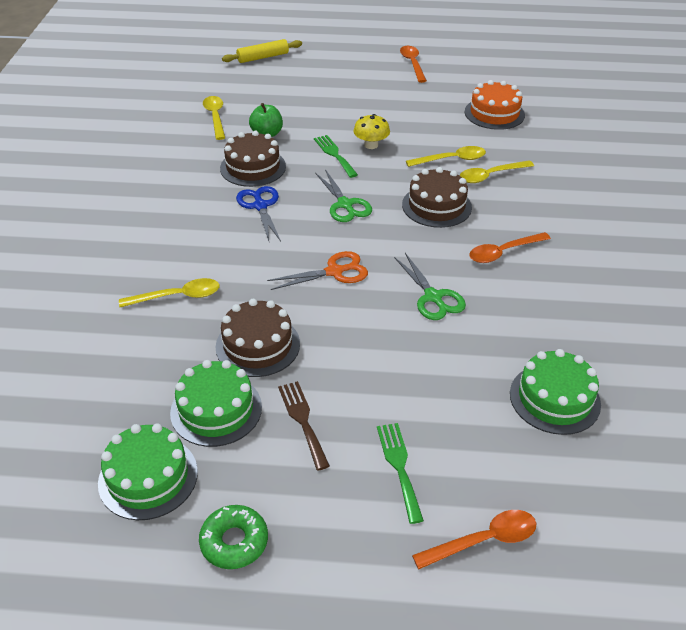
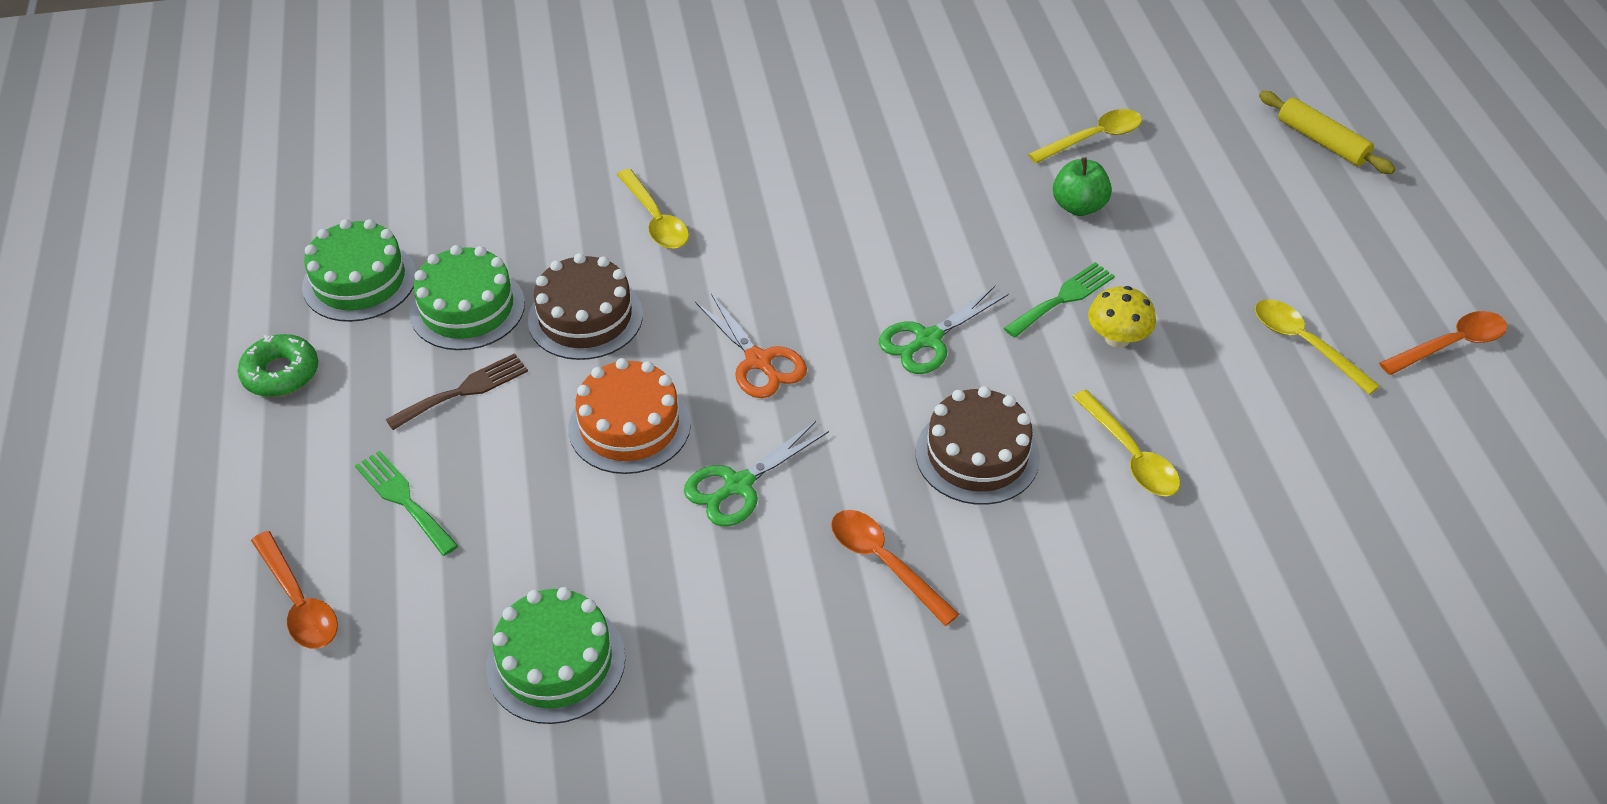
camera: 75 degrees right, 5 degrees up
brown cake [220,131,286,187] -> none
blue scissors [236,186,281,241] -> none
green fork [377,423,424,524] -> green fork turned 105 degrees counterclockwise [355,451,459,556]
yellow spoon [460,160,534,183] -> yellow spoon moved to [1255,299,1380,395]
orange cake [465,80,525,130] -> orange cake moved to [569,358,691,474]

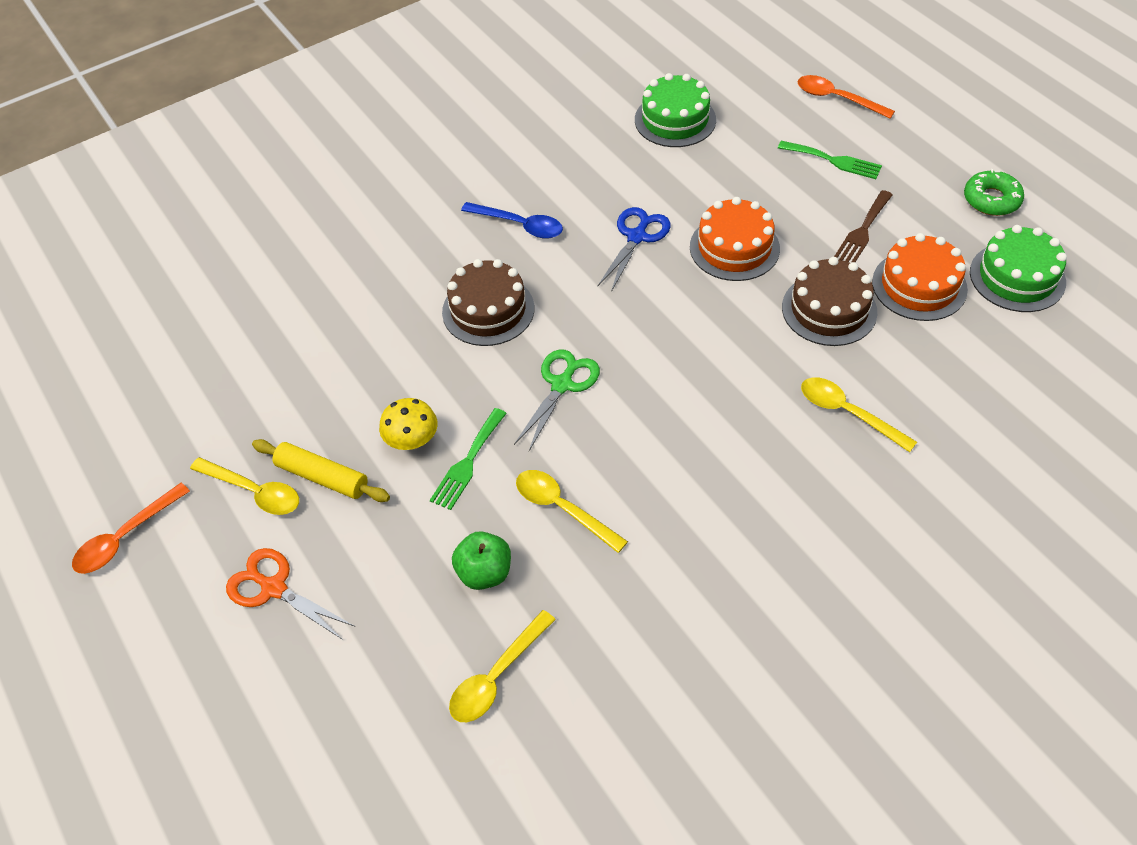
camera: 160 degrees right, 5 degrees up
green cake [410,245,525,350] -> orange cake [872,233,968,321]
green scissors [684,421,829,527] -> blue scissors [598,207,671,292]
orange scissors [695,293,807,398] -> orange scissors moved to [226,548,354,640]
orange spoon [831,510,959,626] -> blue spoon [461,202,563,239]
yellow spoon [1073,390,1180,496] -> yellow spoon moved to [516,470,628,553]
yellow rolling pin [1259,91,1395,174] -> yellow rolling pin moved to [252,439,390,502]

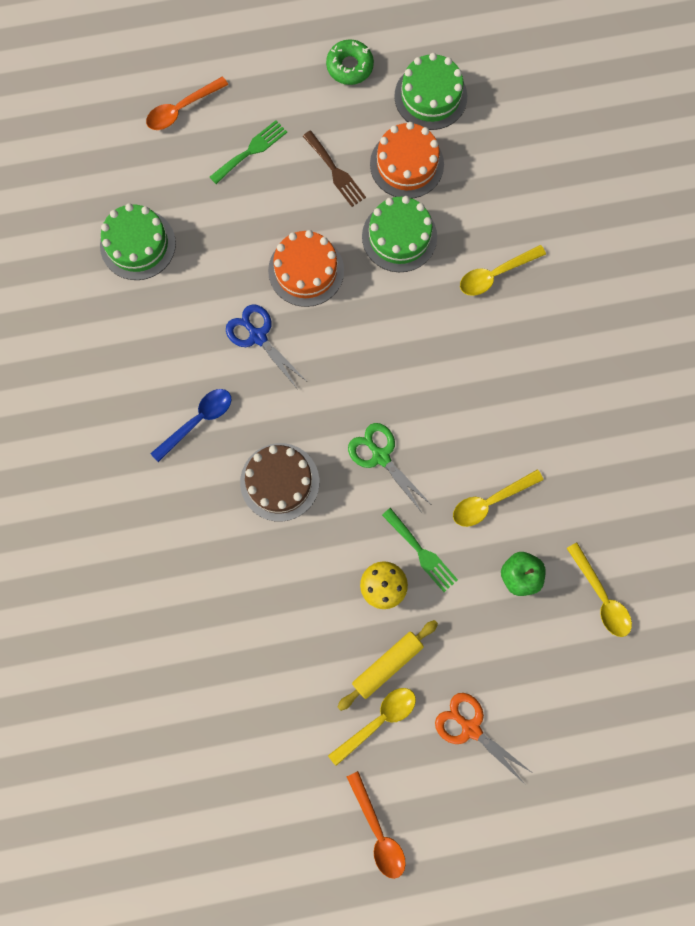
camera: 70 degrees left, 25 degrees up
orange scissors [226,548,354,640] -> orange scissors turned 75 degrees clockwise [435,693,534,784]
brown cake [782,257,877,346] -> green cake [362,196,437,272]

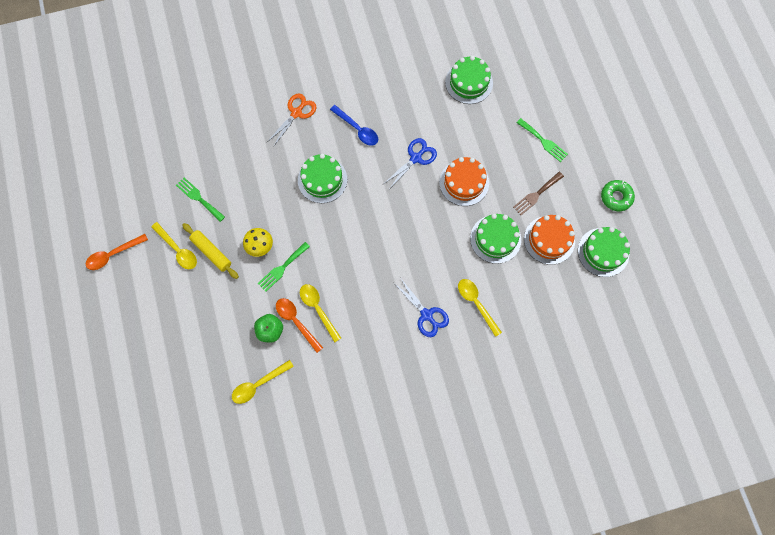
camera: 85 degrees right, 5 degrees down
orange spoon [146,76,228,130] -> orange spoon moved to [276,298,323,353]
brown cake [240,443,319,522] -> green cake [298,154,347,203]
green scissors [348,423,432,514] -> none
orange scissors [435,693,534,784] -> orange scissors moved to [267,94,317,147]
none -> green fork [176,178,225,222]
none -> blue scissors [394,279,449,337]

